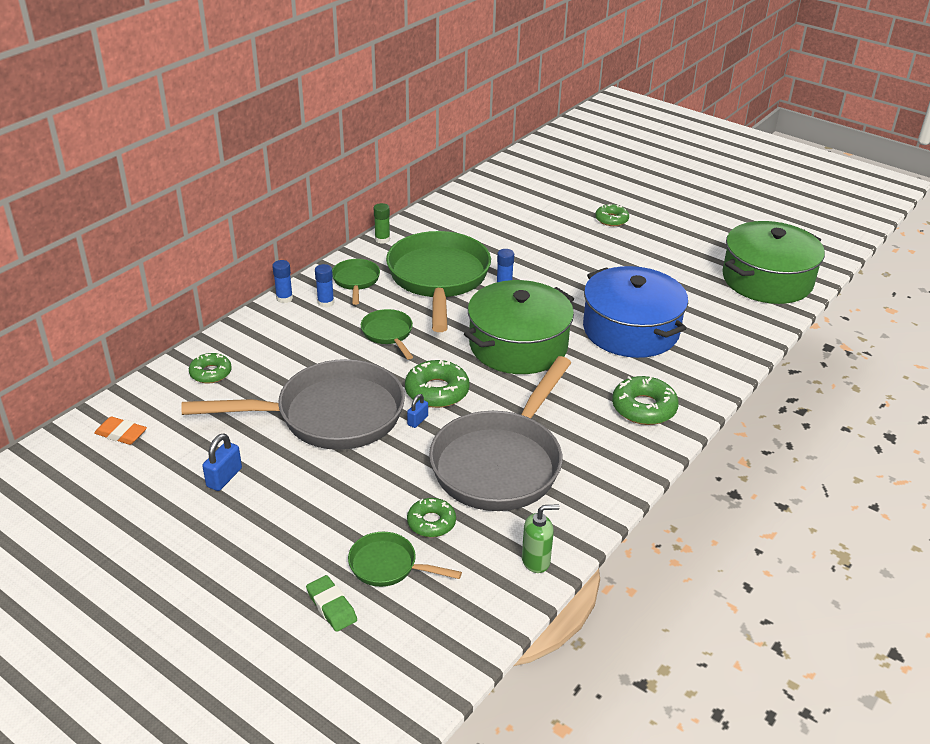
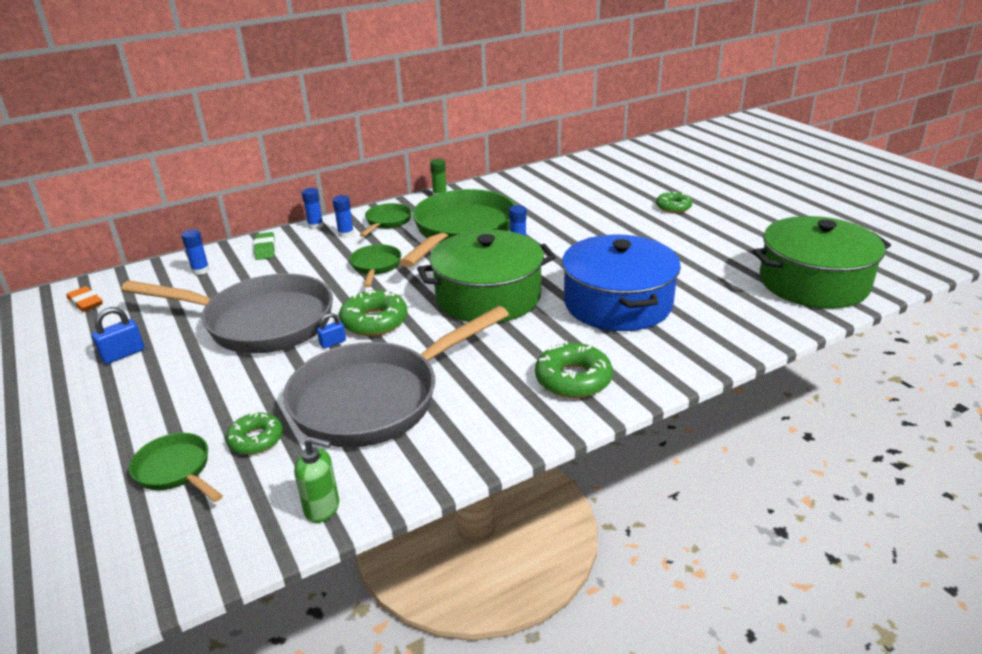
camera: 25 degrees right, 5 degrees down
green donut [189,353,232,383] -> blue glue stick [181,229,210,275]
green eraser [306,575,357,632] -> green eraser moved to [254,232,275,260]

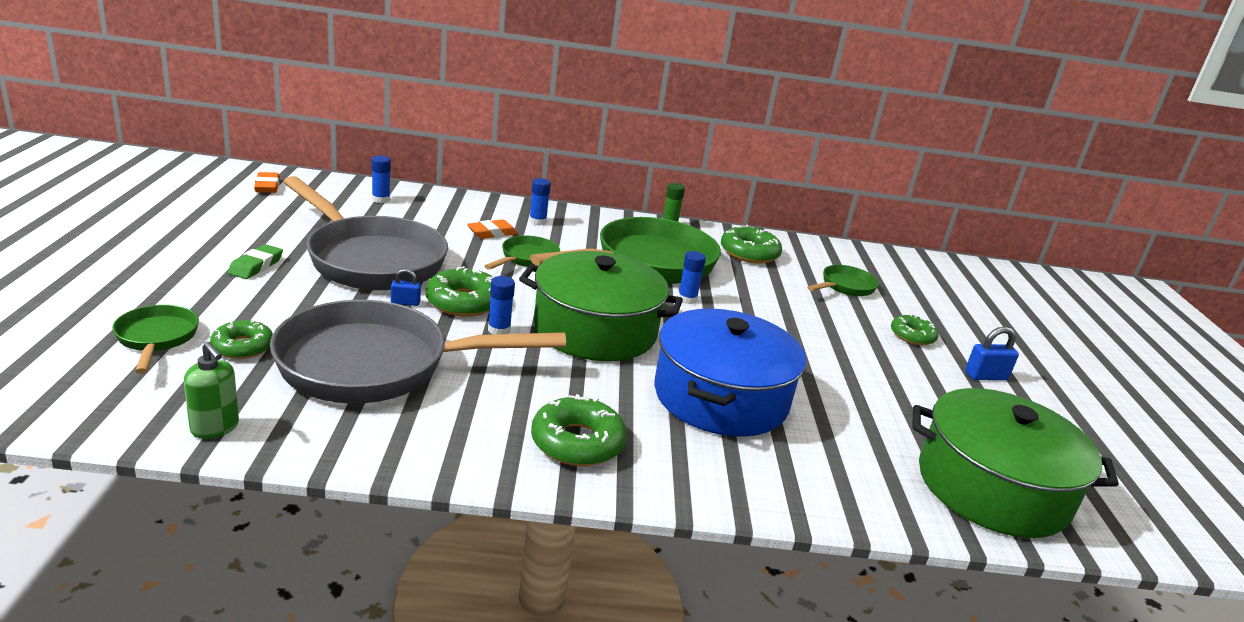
camera: 25 degrees right, 5 degrees down
blue padlock [92,307,144,364] -> blue padlock moved to [965,326,1019,380]
green eraser [254,232,275,260] -> green eraser moved to [228,244,283,279]
blue glue stick [301,188,324,229] -> blue glue stick moved to [488,276,515,334]
green pan [360,203,412,237] -> green pan moved to [807,265,879,296]
none -> orange eraser [467,219,518,239]
none -> green donut [721,225,782,264]

